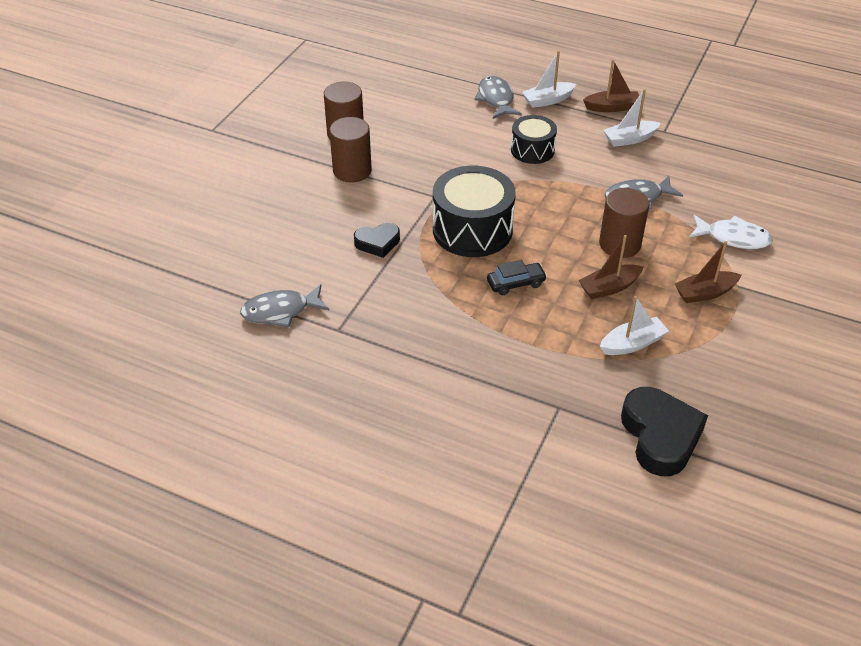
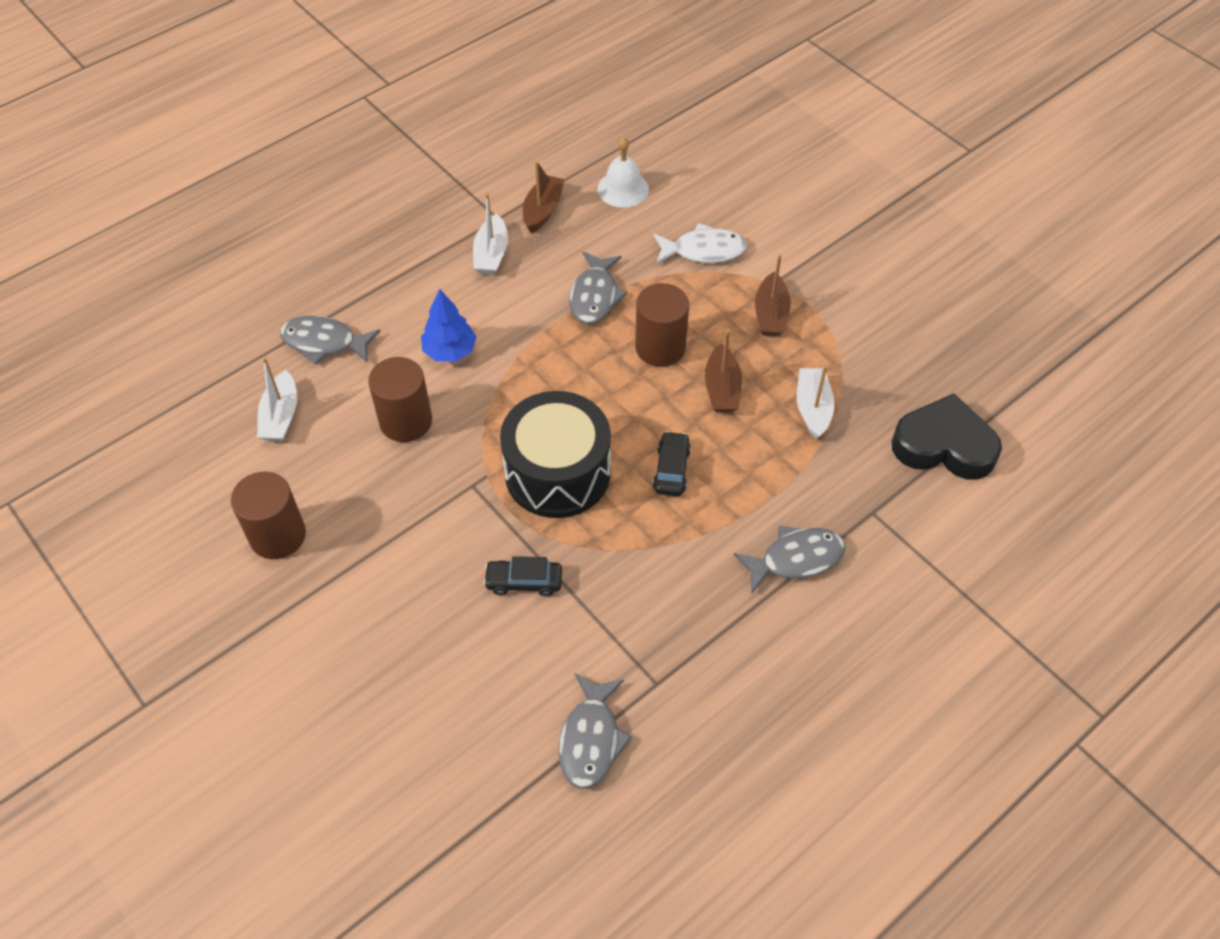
camera: 65 degrees left, 10 degrees up
brown cylinder [329,117,372,182] -> brown cylinder moved to [368,357,432,442]
black heart [354,223,400,258] -> black car [483,556,562,597]
black drum [511,115,557,164] -> blue tree [421,289,477,362]
white boat [522,51,576,108] -> white boat moved to [257,357,297,441]
brown boat [583,59,639,112] -> brown boat moved to [523,161,564,233]
white fish [689,215,773,249] -> white fish turned 45 degrees clockwise [653,223,747,264]
none -> white bell [598,137,649,208]
none -> grey fish [734,526,846,593]

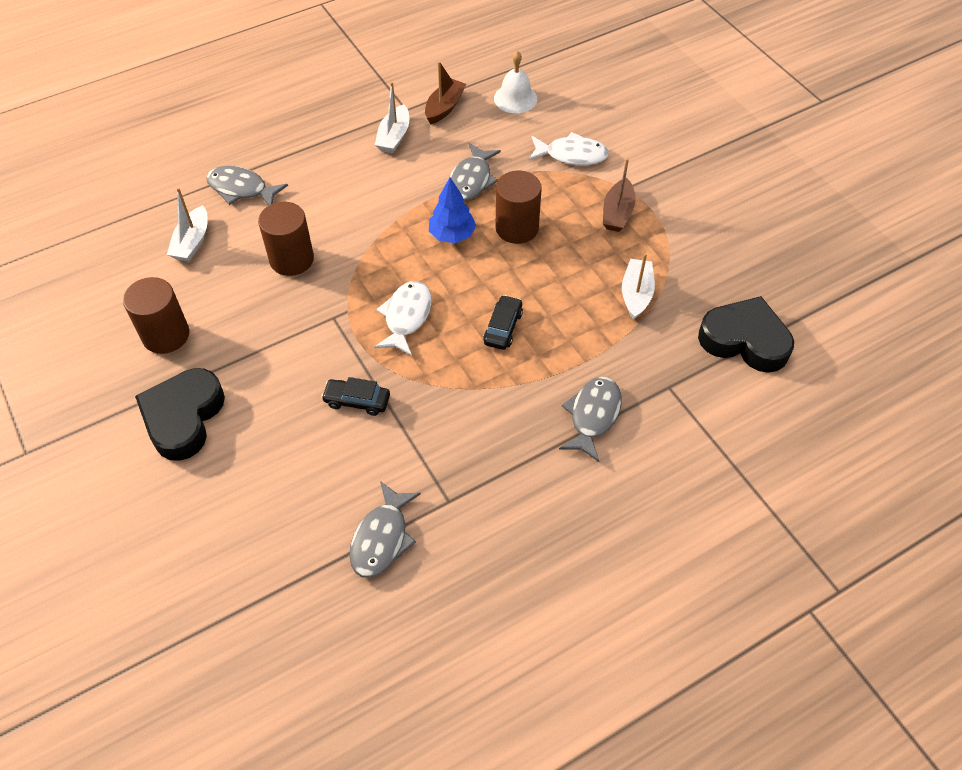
camera: 10 degrees right, 0 degrees up
blue tree [421,289,477,362] -> blue tree moved to [429,177,476,243]
black drum [500,391,611,518] -> white fish [374,281,432,356]
brown boat [705,329,742,413] -> none
grey fish [734,526,846,593] -> grey fish turned 60 degrees counterclockwise [559,377,622,462]
none -> black heart [135,368,225,461]

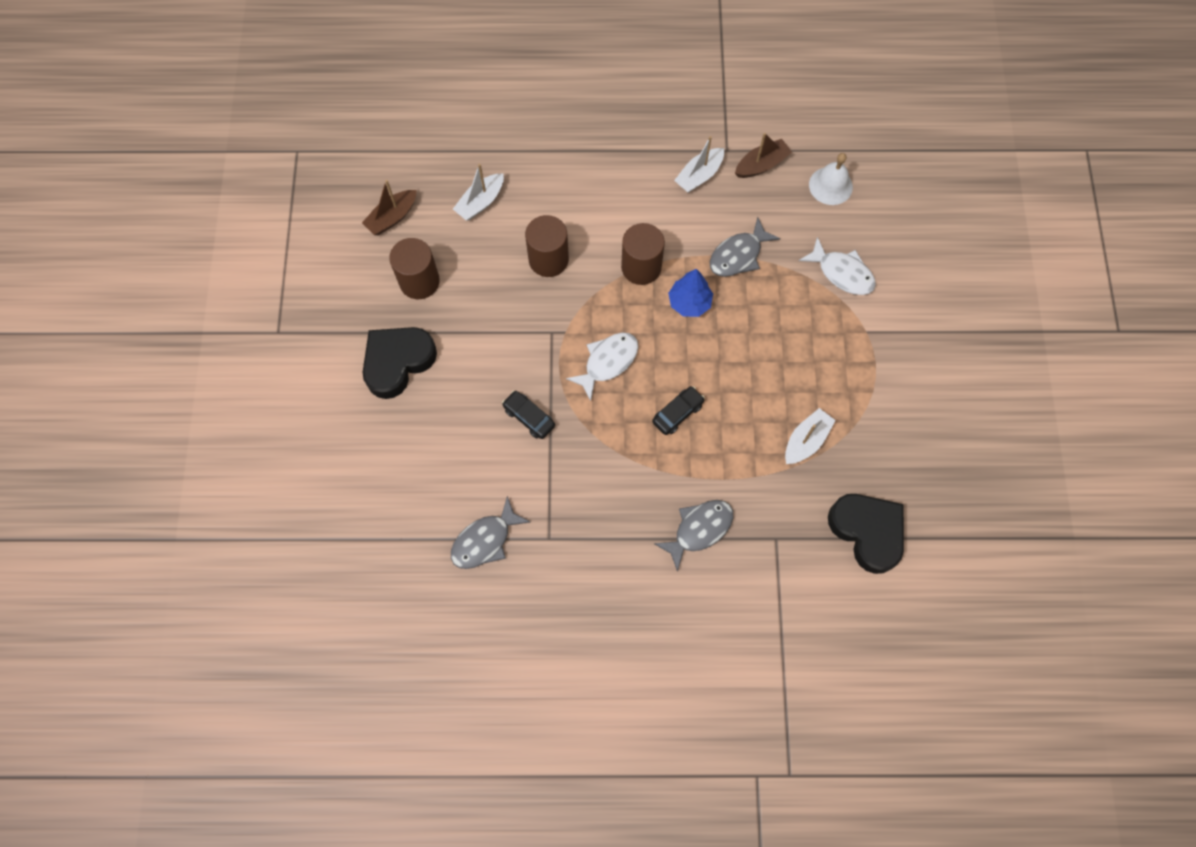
camera: 30 degrees right, 15 degrees up
grey fish [206,166,288,206] -> none
brown cylinder [496,170,542,244] -> brown cylinder moved to [621,223,665,285]
brown boat [603,158,636,232] -> brown boat moved to [362,180,417,235]

